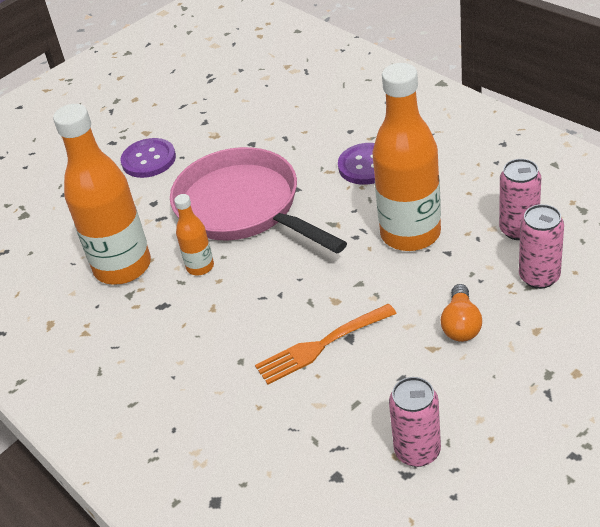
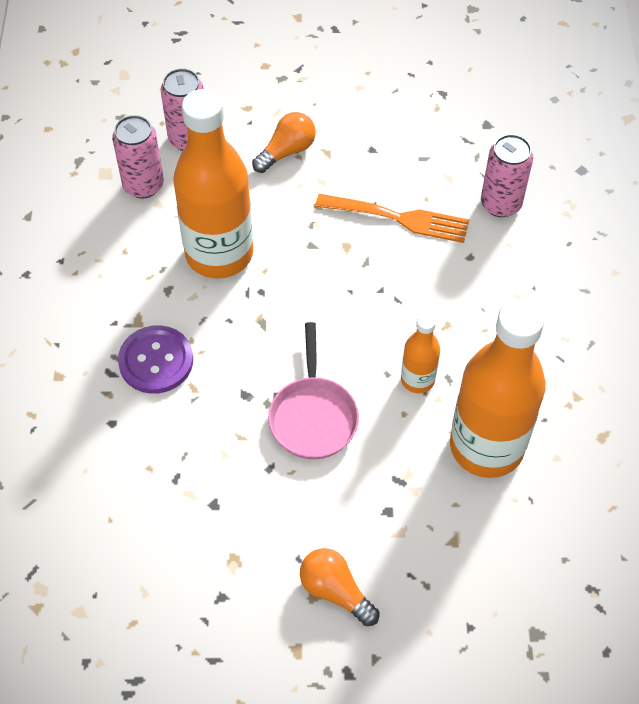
camera: 145 degrees left, 15 degrees up
purple button [121,138,176,178] -> orange light bulb [300,548,380,626]
pink pan [170,147,347,254] -> pink pan [268,322,359,459], size x0.54
pink can [389,377,441,467] -> pink can moved to [481,134,533,217]

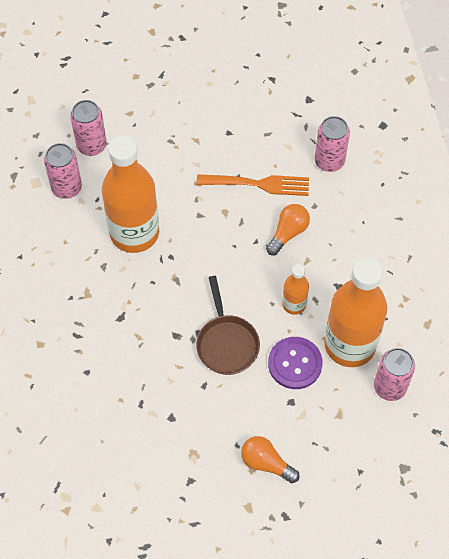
camera: 10 degrees left, 5 degrees up
purple button [118,325,193,394] -> purple button moved to [268,337,323,389]
orange light bulb [252,112,316,173] -> orange light bulb moved to [266,204,310,256]
pink pan [268,322,359,459] -> brown pan [196,276,260,375]
none -> pink can [374,348,415,401]

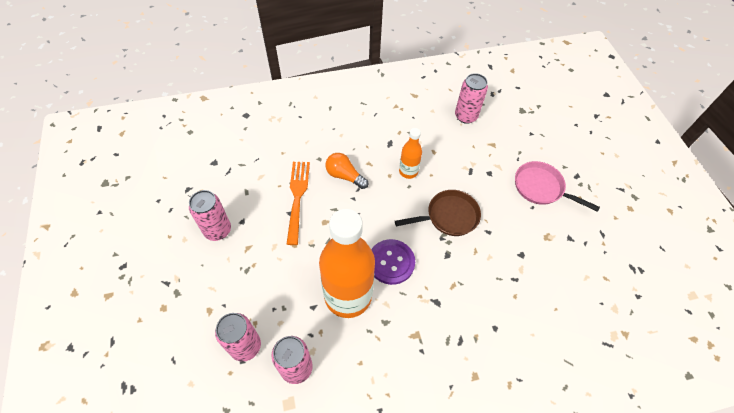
camera: 95 degrees left, 5 degrees down
orange light bulb [241,436,300,483] -> pink pan [515,161,600,212]
purple button [268,337,323,389] -> purple button moved to [371,239,415,285]
pink can [315,116,350,172] -> pink can moved to [189,190,231,241]
orange bottle [324,257,387,367] -> none

